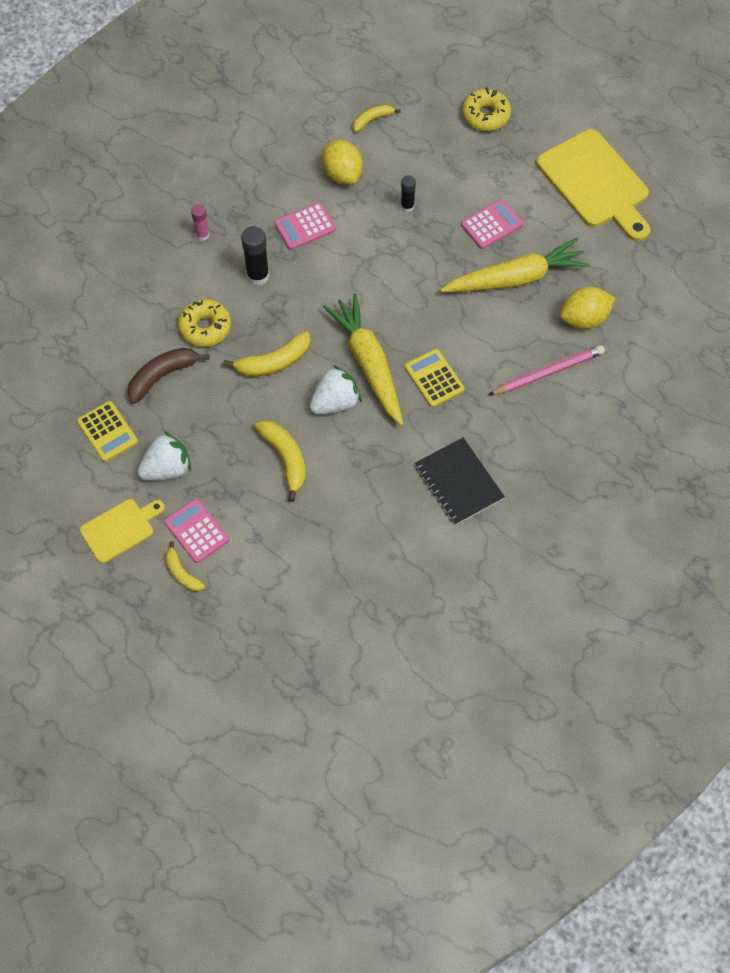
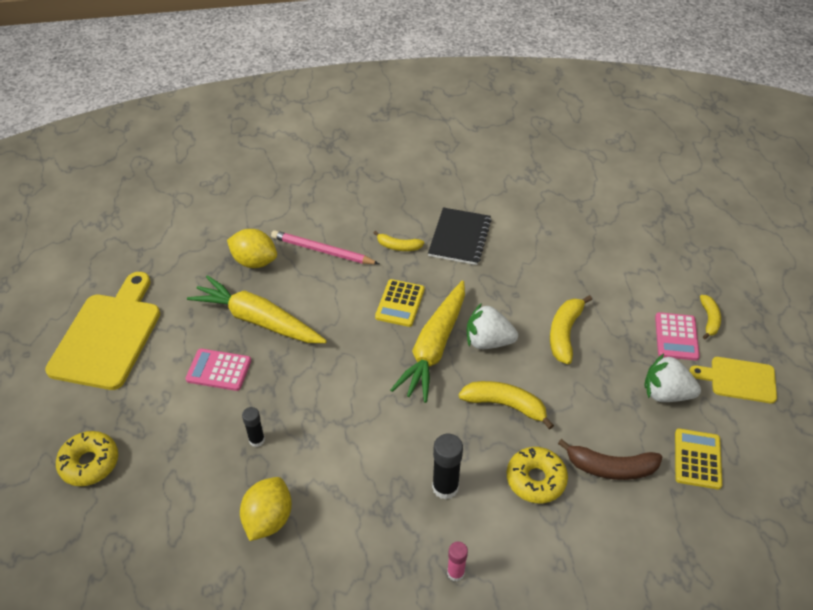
camera: 135 degrees left, 15 degrees down
pink calculator [274,202,336,250] -> none
yellow banana [353,104,401,132] -> yellow banana moved to [374,231,424,251]

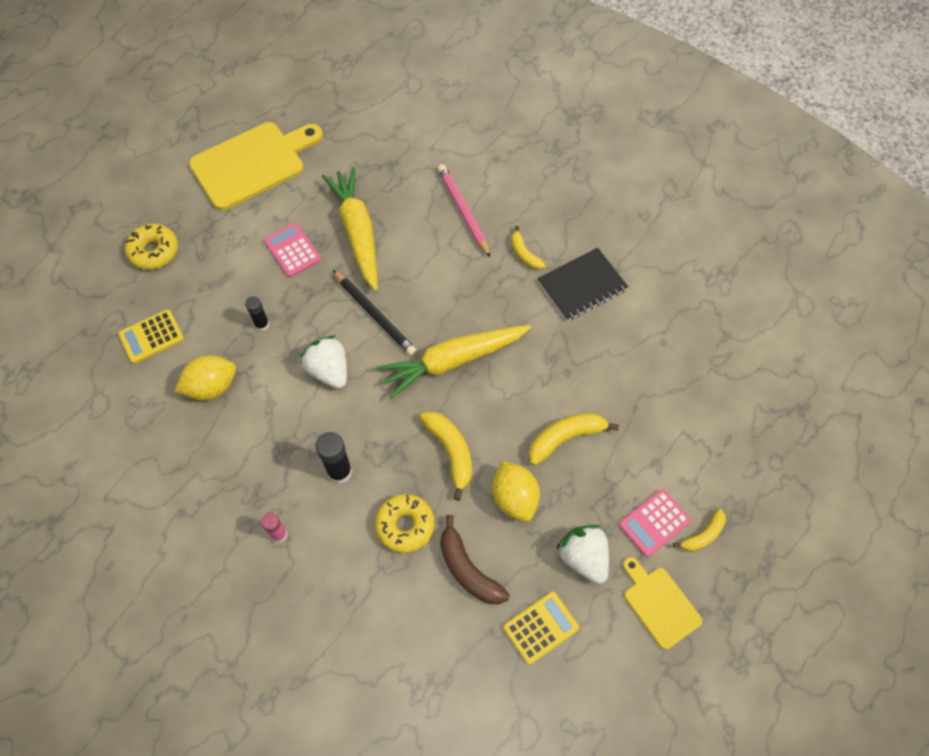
camera: 45 degrees right, 15 degrees up
yellow lemon [227,229,277,268] -> yellow lemon moved to [492,461,540,522]
yellow calculator [375,279,425,327] -> yellow calculator moved to [118,309,184,364]
white strawberry [467,303,518,349] -> white strawberry moved to [300,335,347,389]
none -> black pencil [333,270,417,356]

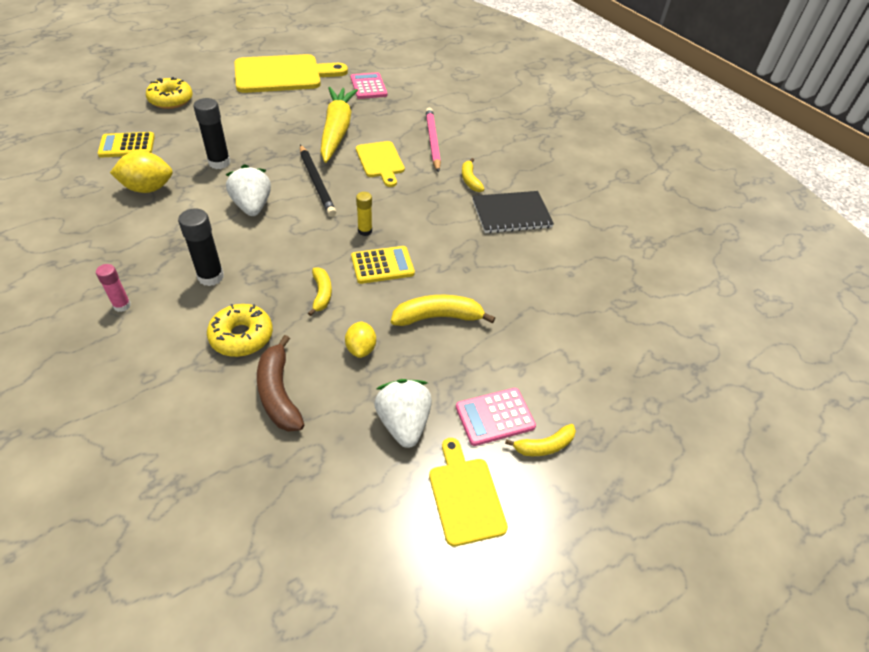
camera: 15 degrees right, 15 degrees down
black glue stick [245,296,269,331] -> black glue stick [193,98,231,169], size x1.61
pink calculator [264,223,321,277] -> pink calculator moved to [351,72,387,99]
yellow carrot [377,325,531,399] -> yellow glue stick [356,192,372,236]
yellow banana [420,411,472,501] -> yellow banana [308,267,332,316], size x0.63
yellow lemon [492,461,540,522] -> yellow lemon [345,321,376,358], size x0.63
yellow calculator [503,591,579,665] -> yellow calculator moved to [351,246,415,284]
none -> yellow cutting board [356,141,405,187]

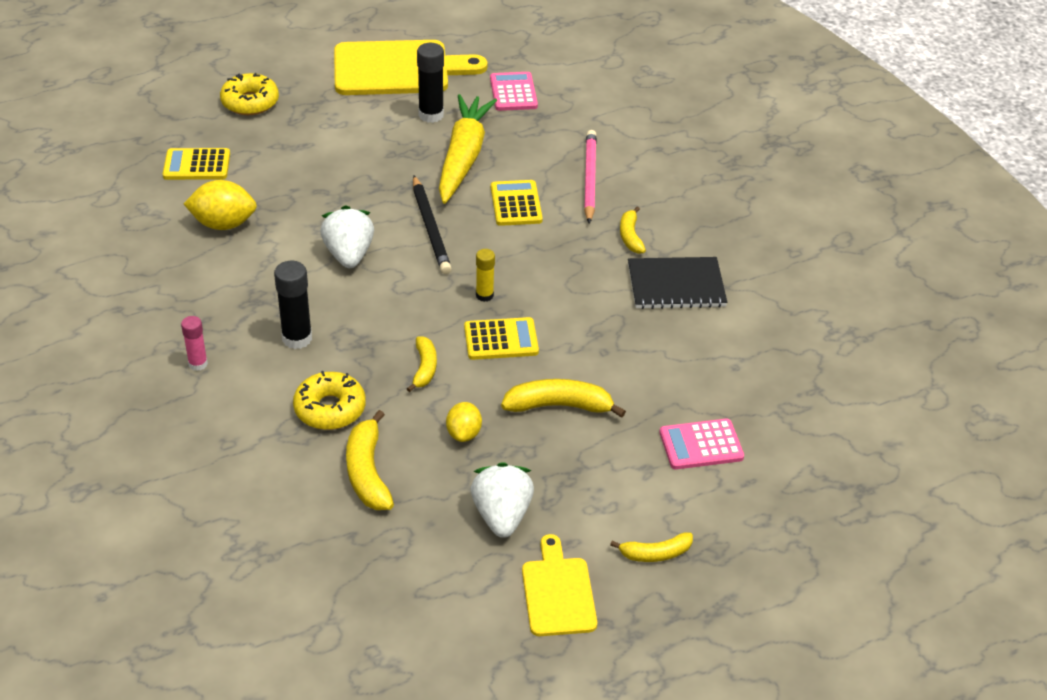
camera: 10 degrees right, 5 degrees down
black glue stick [193,98,231,169] -> black glue stick moved to [417,43,444,123]
brown banana [257,335,304,432] -> yellow banana [346,410,394,510]
yellow cutting board [356,141,405,187] -> yellow calculator [491,180,543,226]
pink calculator [456,388,536,446] -> pink calculator moved to [659,419,744,469]

